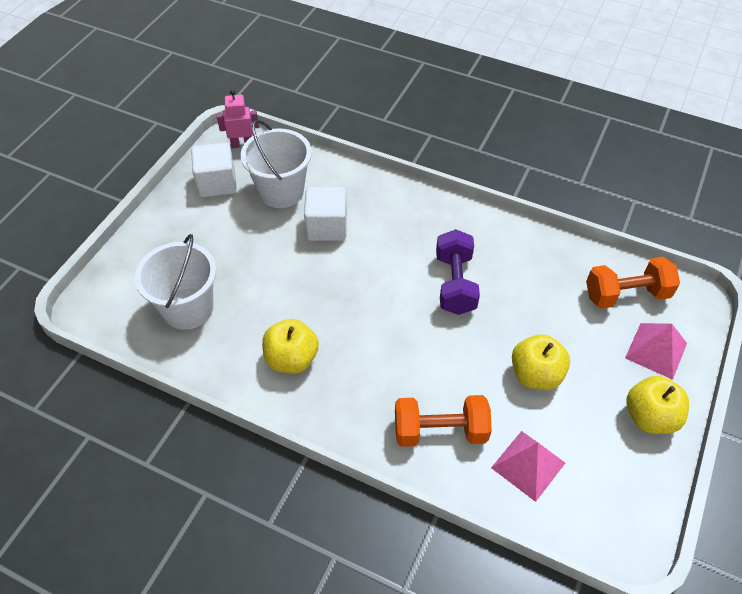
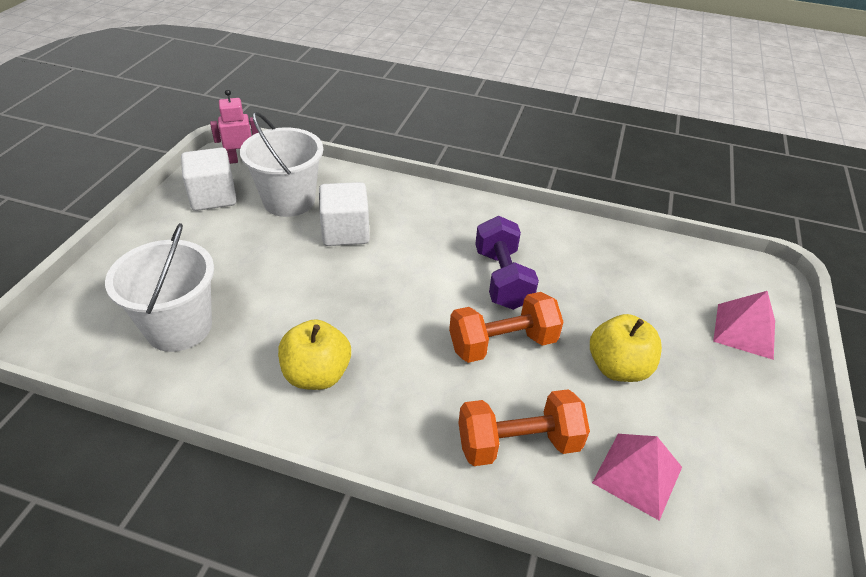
camera: 10 degrees left, 10 degrees down
orange dumbbell [586,257,680,309] -> orange dumbbell moved to [449,292,563,363]
yellow apple [627,376,689,434] -> none

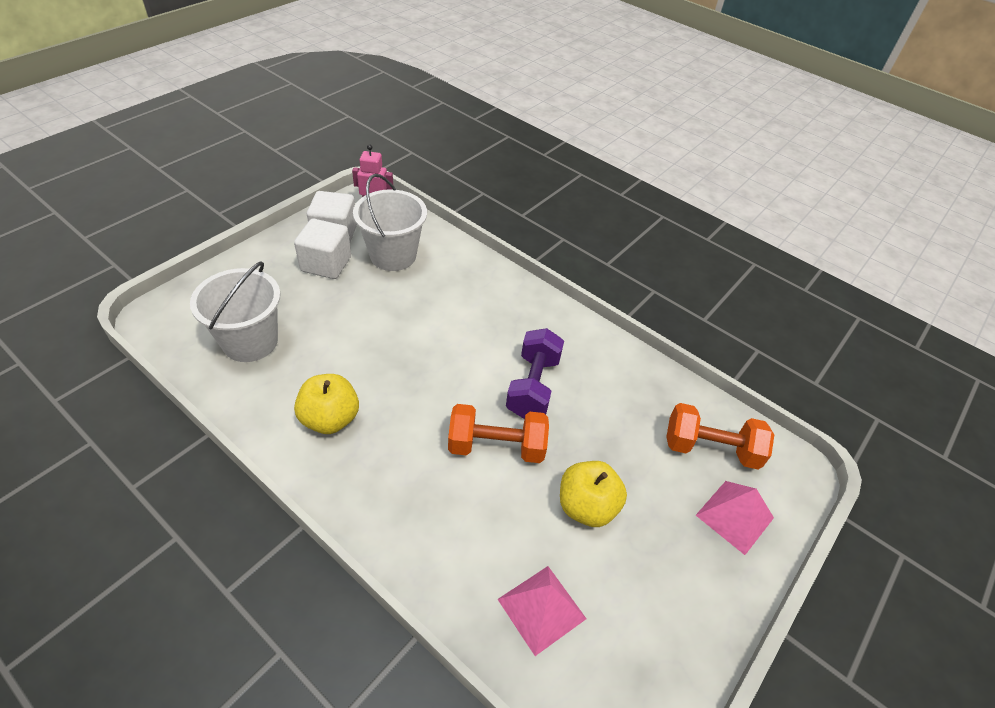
camera: 20 degrees right, 5 degrees up
white cube [319,182,370,246] -> white cube moved to [294,219,351,279]
orange dumbbell [458,389,590,466] -> orange dumbbell moved to [666,403,774,469]

